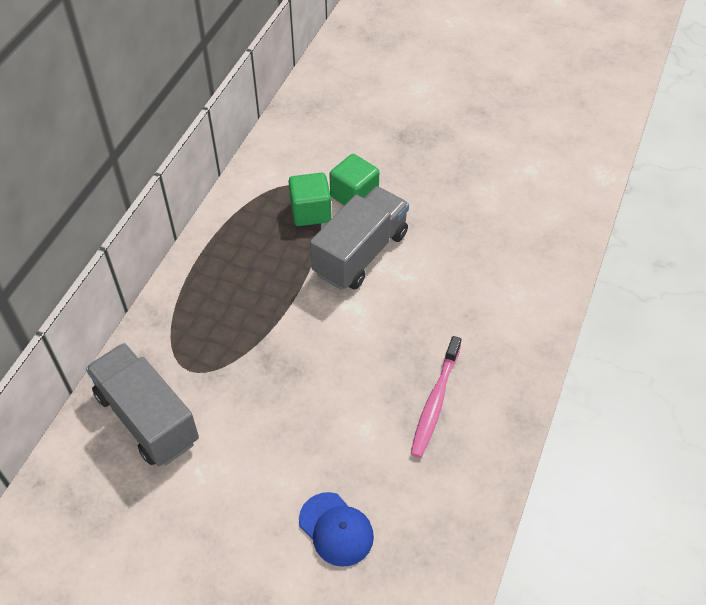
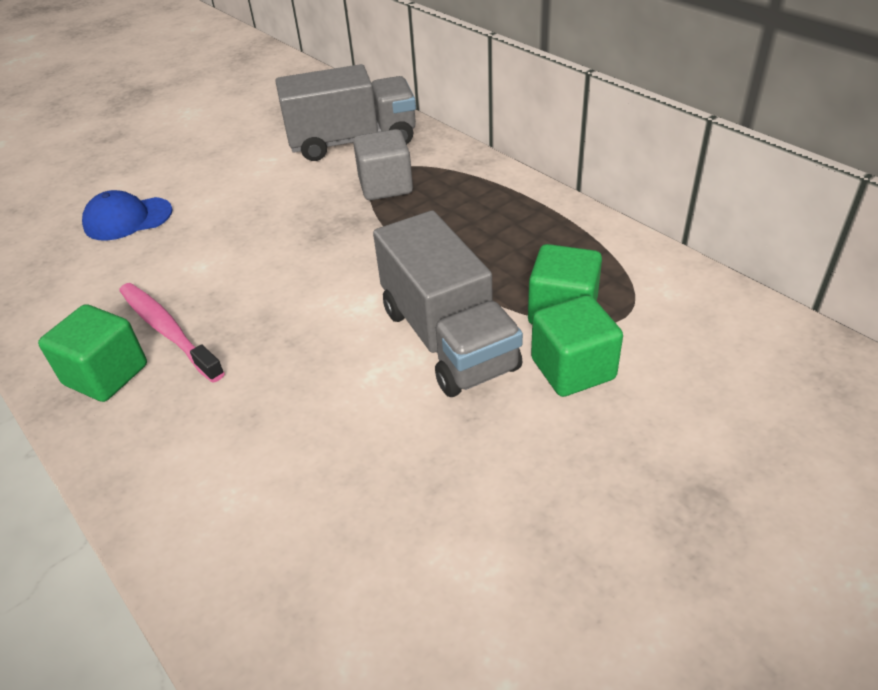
camera: 120 degrees right, 10 degrees down
none -> green cube [38,304,147,402]
none -> grey cube [353,129,413,200]

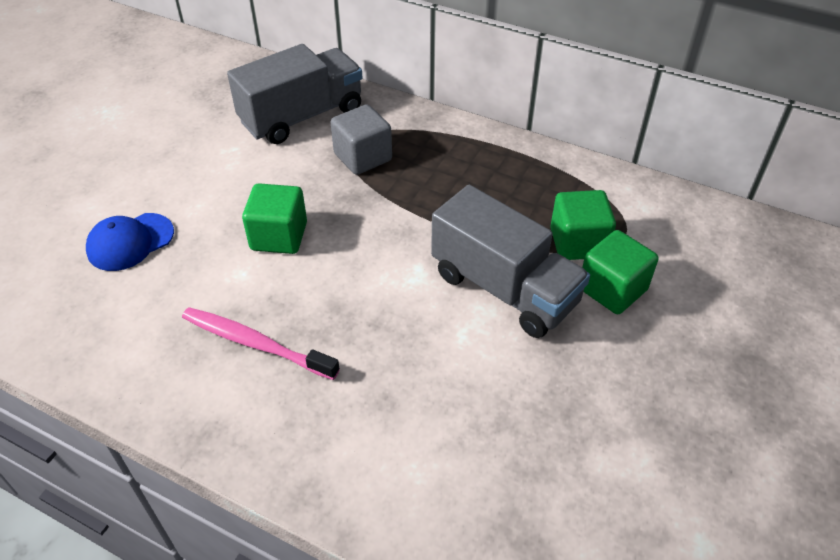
camera: 25 degrees left, 5 degrees up
green cube [38,304,147,402] -> green cube moved to [242,183,307,254]

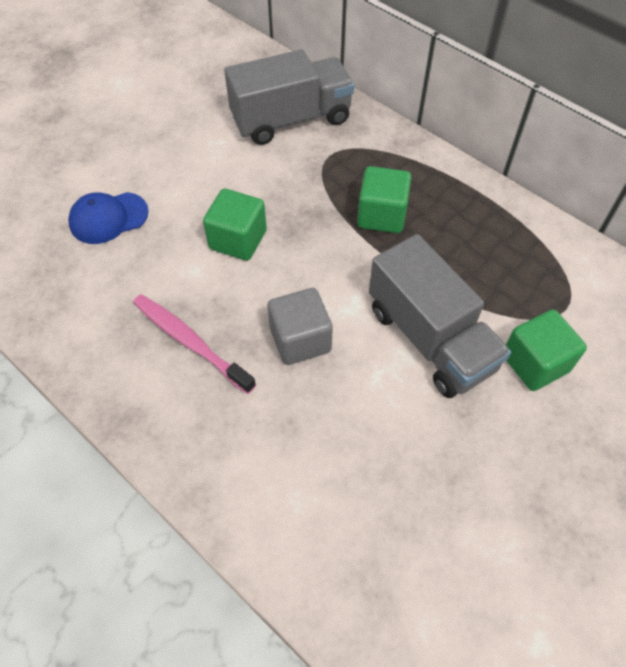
camera: 15 degrees right, 10 degrees up
grey cube [330,104,392,175] -> grey cube moved to [268,288,333,365]
green cube [550,190,616,260] -> green cube moved to [357,166,412,233]

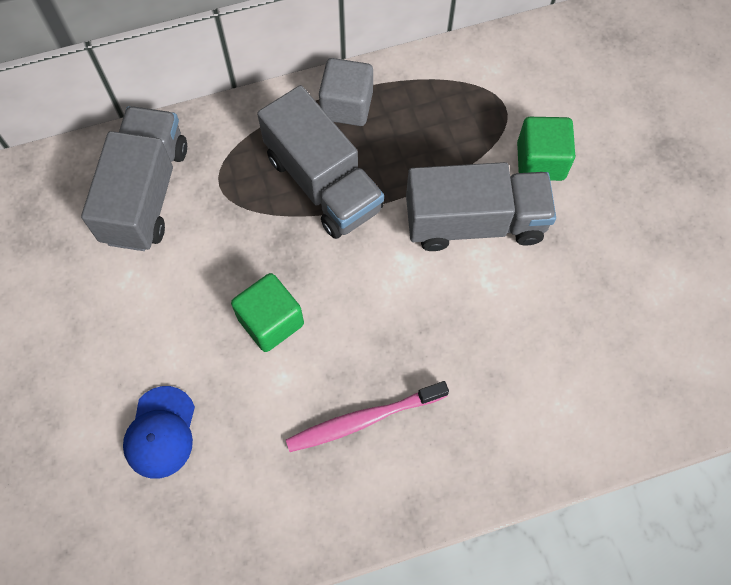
camera: 60 degrees left, 10 degrees up
grey cube [268,288,333,365] -> grey cube moved to [319,58,373,126]
green cube [357,166,412,233] -> grey truck [257,85,384,239]

